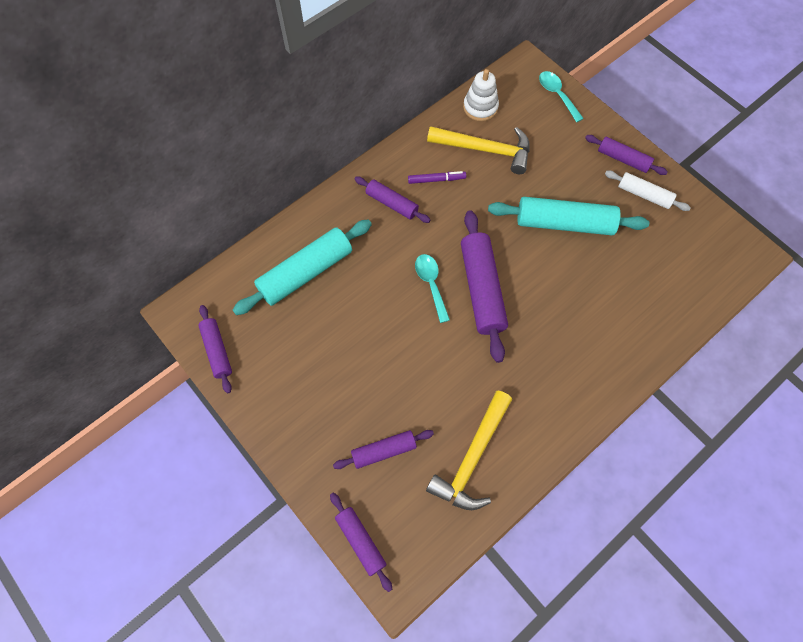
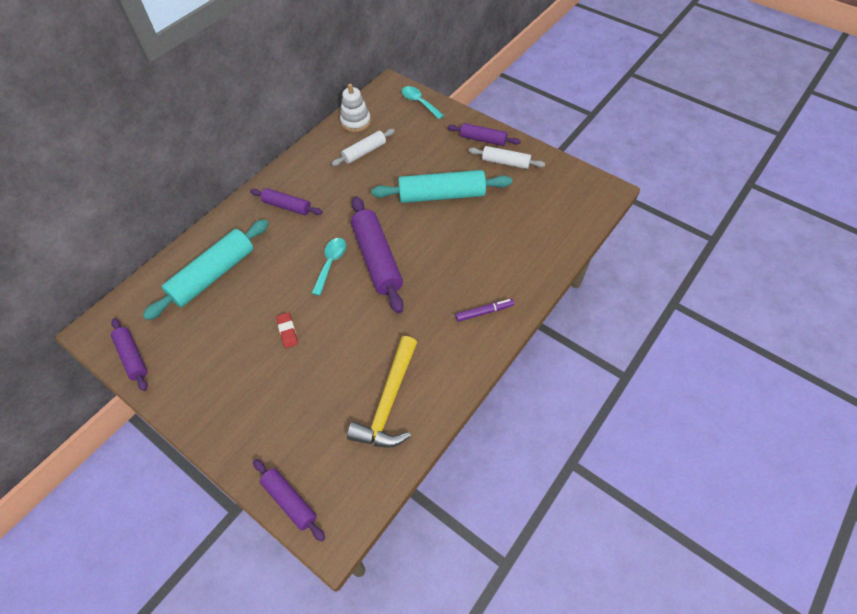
camera: 10 degrees left, 10 degrees down
purple rolling pin [333,430,434,469] -> none
purple marker [408,171,466,184] -> purple marker moved to [455,299,514,322]
turquoise spoon [415,254,450,323] -> turquoise spoon turned 45 degrees clockwise [312,238,346,296]
yellow hammer [427,126,530,174] -> white rolling pin [331,129,395,166]
none -> red eraser [276,312,298,348]

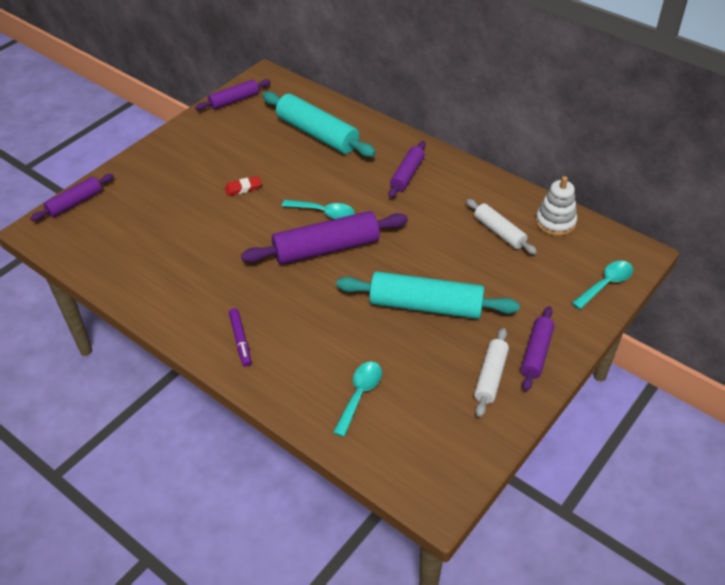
camera: 90 degrees right, 10 degrees down
yellow hammer [347,336,417,448] -> none
turquoise rolling pin [371,170,512,203] -> turquoise rolling pin turned 75 degrees counterclockwise [336,271,520,319]
none -> turquoise spoon [333,361,382,437]

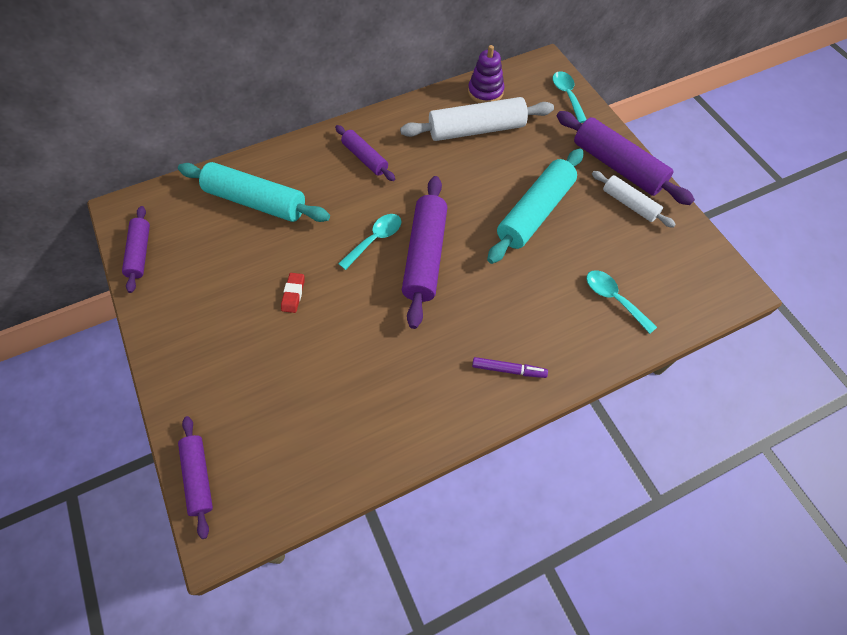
camera: 65 degrees left, 15 degrees up
turquoise rolling pin [262,91,376,157] -> turquoise rolling pin turned 45 degrees clockwise [178,162,330,222]
white rolling pin [466,199,537,255] -> white rolling pin [400,97,554,141], size x1.73
purple rolling pin [521,306,554,391] -> purple rolling pin [557,111,695,205], size x1.73
white stacking toy [536,176,577,236] -> purple stacking toy [468,45,504,103]

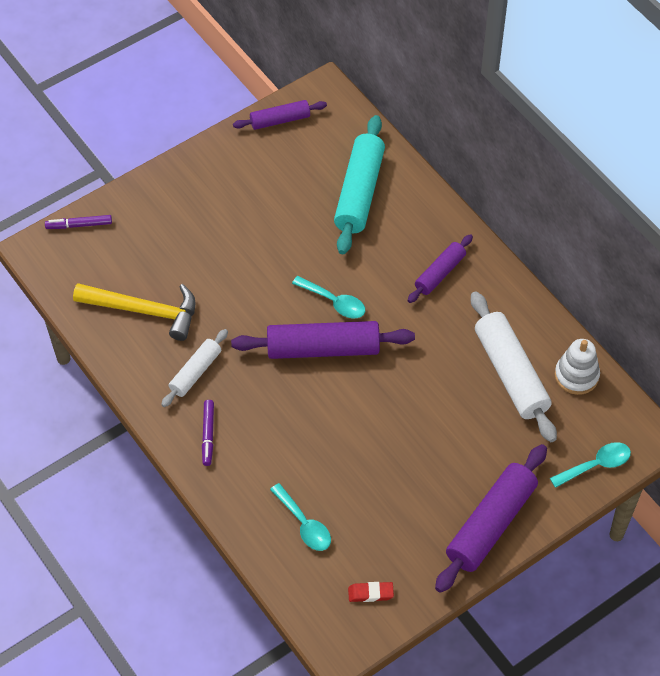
camera: 80 degrees right, 5 degrees down
purple rolling pin [178,416,213,539] -> purple marker [45,215,112,229]
red eraser [281,273,304,313] -> red eraser moved to [348,582,394,602]
purple stacking toy [468,45,504,103] -> white stacking toy [555,339,600,395]
turquoise rolling pin [487,149,583,264] -> none
turquoise spoon [586,270,657,334] -> turquoise spoon turned 105 degrees clockwise [270,483,331,551]
white rolling pin [592,171,676,228] -> white rolling pin moved to [161,329,228,407]
none -> yellow hammer [73,283,196,341]

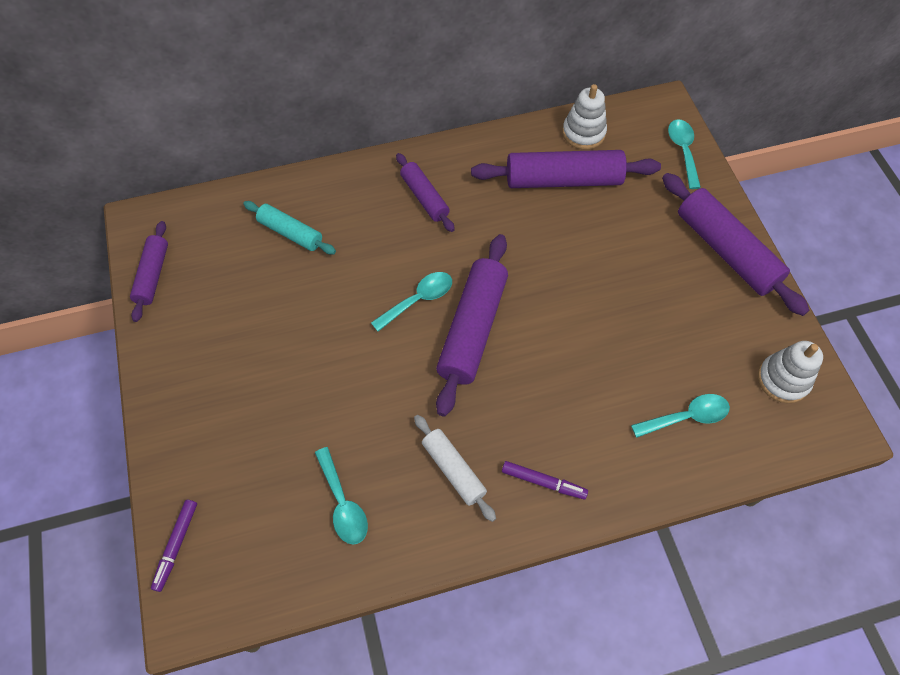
camera: 70 degrees left, 5 degrees up
yellow hammer [73,283,196,341] -> turquoise spoon [315,447,368,545]
turquoise rolling pin [334,115,385,254] -> turquoise rolling pin [243,201,336,254], size x0.58
red eraser [348,582,394,602] -> white stacking toy [758,341,823,403]
white rolling pin [471,291,557,442] -> purple rolling pin [471,150,661,188]

